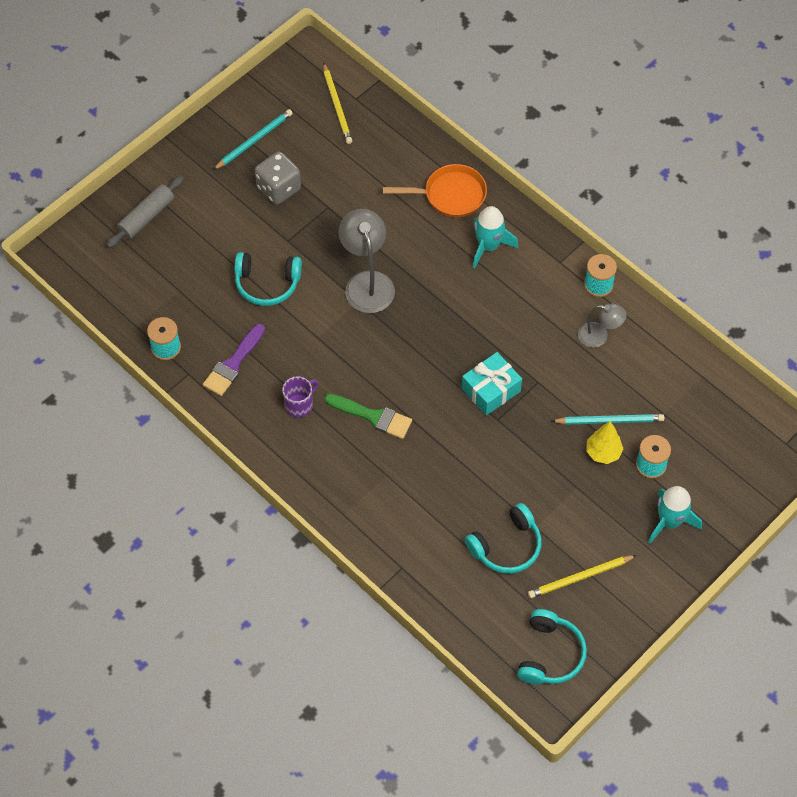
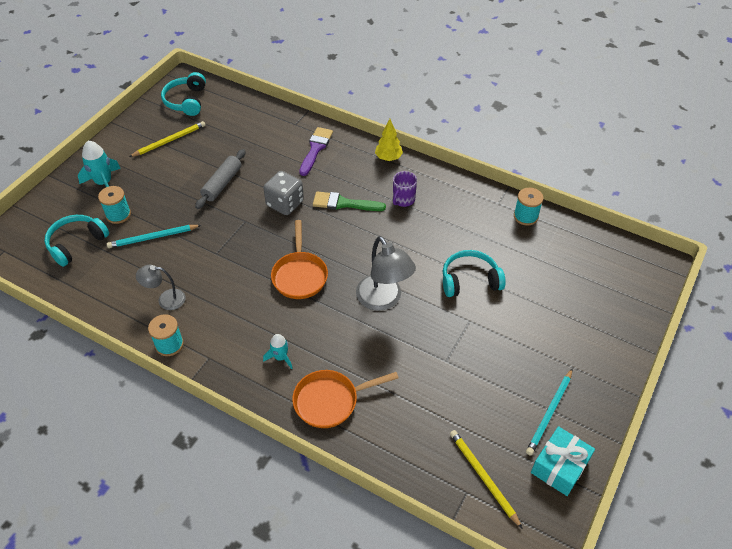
camera: 165 degrees right, 10 degrees down
grey rolling pin [107,176,184,248] -> grey rolling pin moved to [195,149,246,209]
purple brush [203,324,265,396] -> purple brush moved to [299,127,333,176]
grey dice [255,152,301,205] -> grey dice moved to [263,171,304,215]
turquoise gift [462,352,522,416] -> turquoise gift moved to [531,426,595,496]
turquoise headphones [465,503,542,574] -> turquoise headphones moved to [44,215,109,267]
turquoise rocket [473,206,518,268] -> turquoise rocket [263,334,293,369], size x0.61
yellow tree [586,421,624,464] -> yellow tree moved to [375,119,403,161]
none -> orange pan [271,220,328,299]

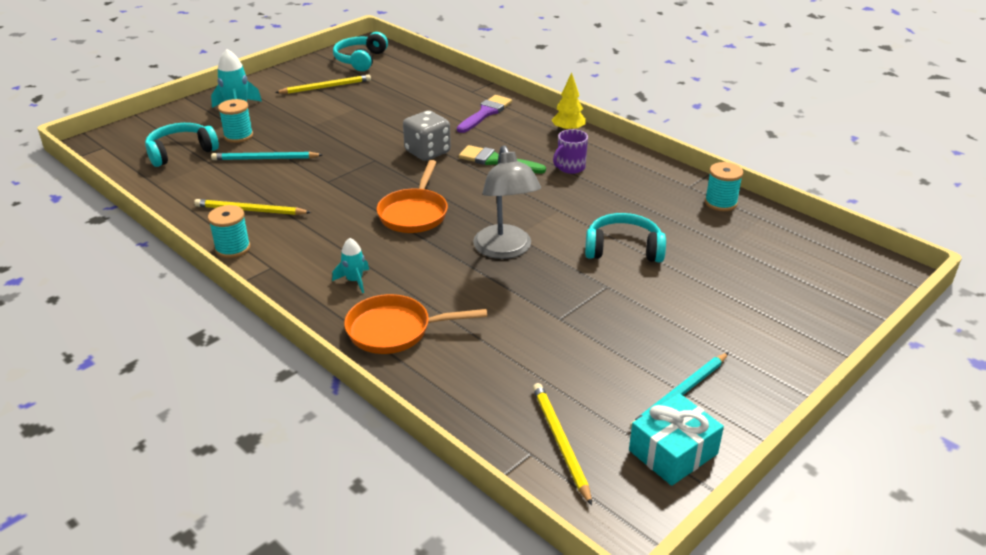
camera: 15 degrees right, 15 degrees down
grey lamp [136,265,186,310] -> yellow pencil [194,199,311,215]
grey rolling pin [195,149,246,209] -> none

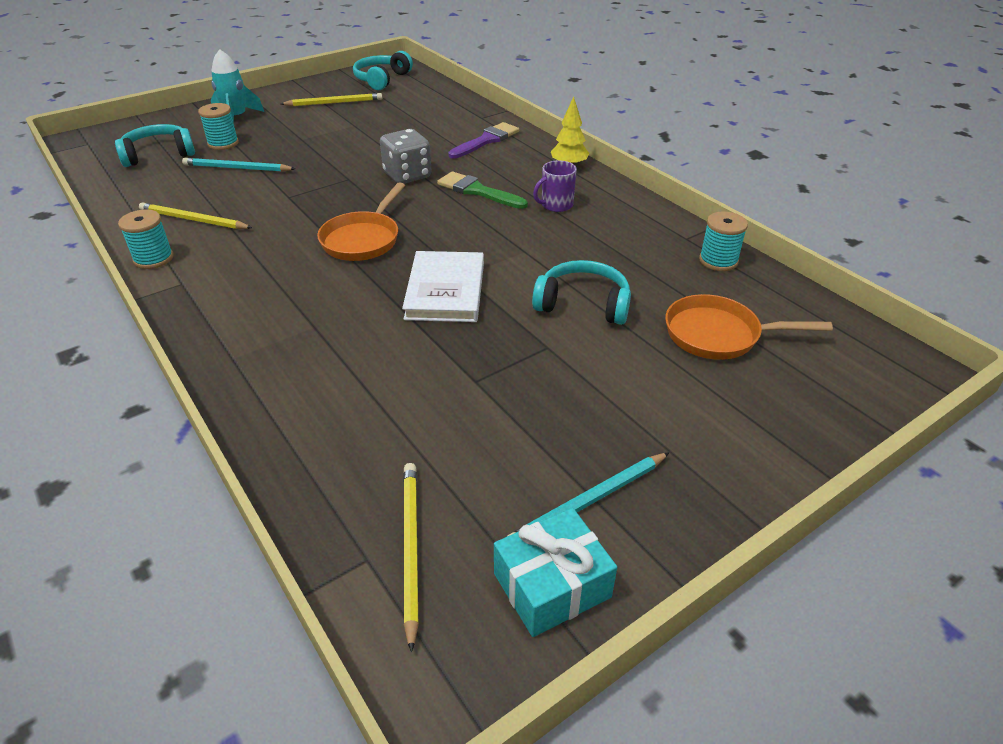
camera: 10 degrees right, 5 degrees up
turquoise rocket [332,238,369,293] -> none
orange pan [344,294,487,354] -> orange pan moved to [665,294,833,360]
grey lamp [473,145,541,259] -> white book [402,251,484,322]

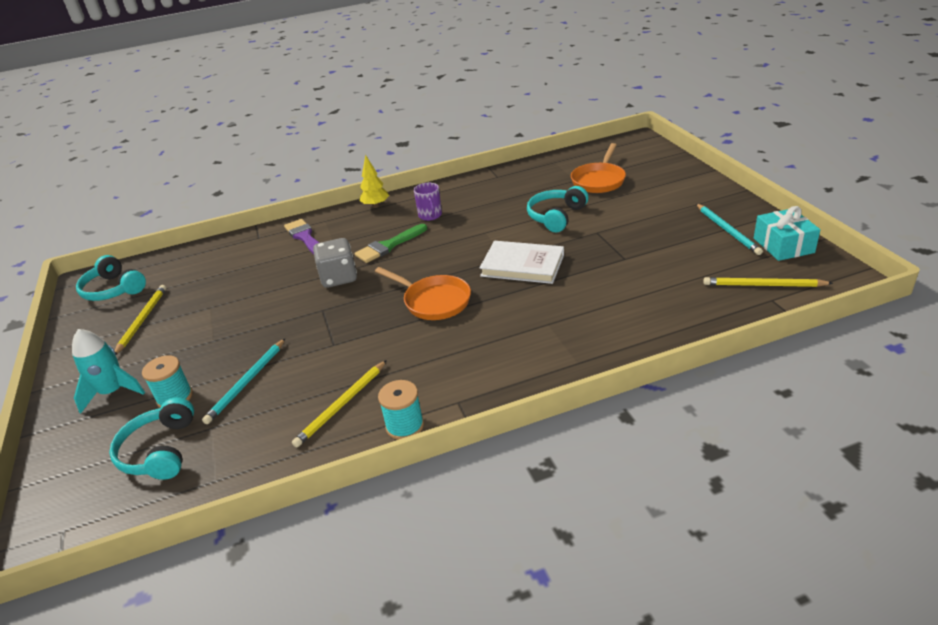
camera: 70 degrees left, 5 degrees down
turquoise spool [699,212,748,271] -> none

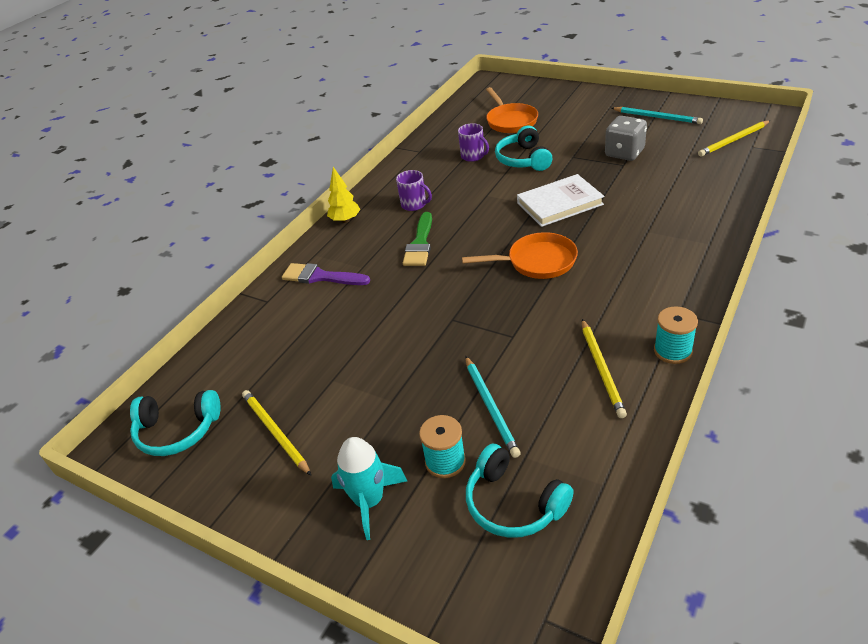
camera: 40 degrees left, 5 degrees up
grey dice [313,238,357,288] -> grey dice moved to [605,116,647,161]
turquoise gift [754,206,820,261] -> none
none -> purple mug [458,123,489,162]

